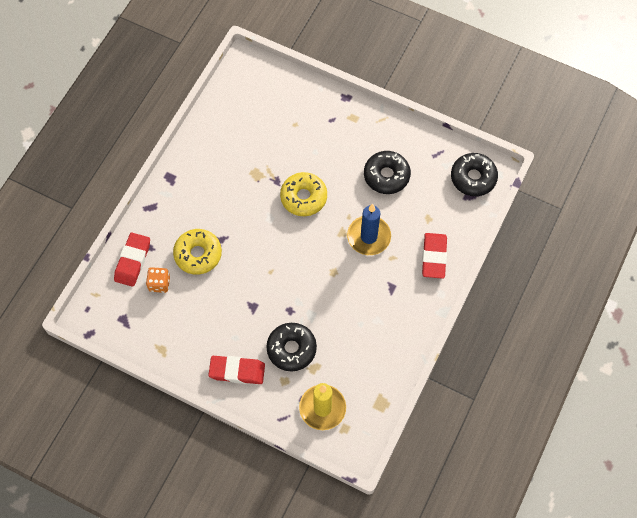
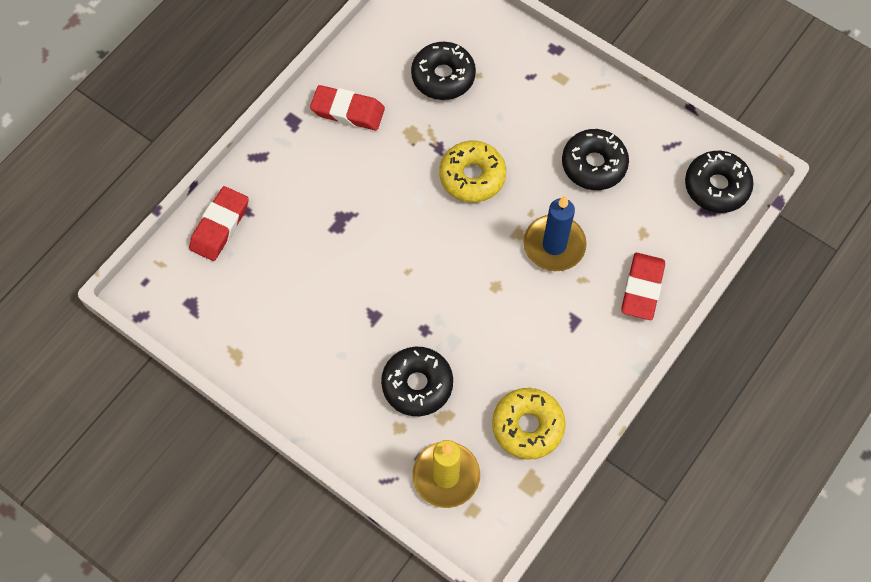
camera: 10 degrees right, 0 degrees up
orange dice [146,267,170,293] -> none
yellow donut [173,229,222,275] -> yellow donut moved to [492,388,566,460]
red eraser [208,356,265,384] -> red eraser moved to [310,85,385,130]
none -> black donut [411,42,476,100]

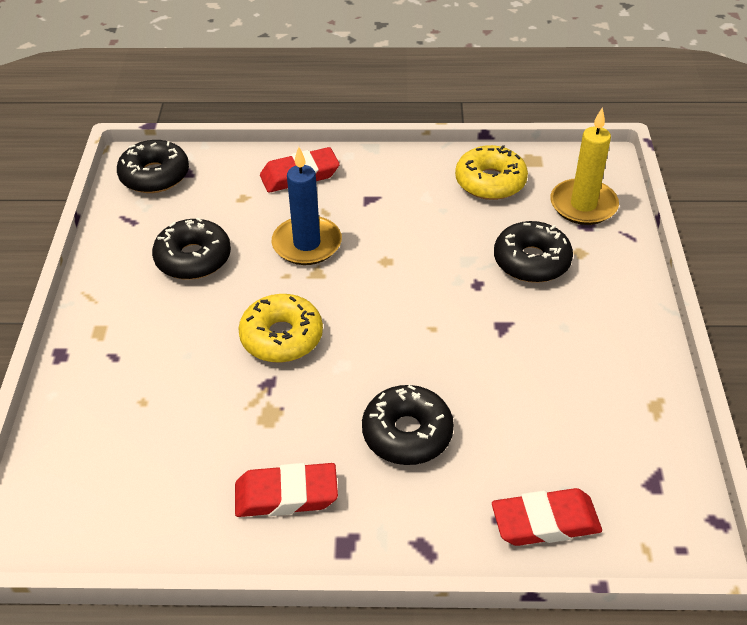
camera: 125 degrees left, 20 degrees down
red eraser [310,85,385,130] -> red eraser turned 75 degrees counterclockwise [235,463,338,517]
black donut [411,42,476,100] -> black donut moved to [362,385,454,465]

